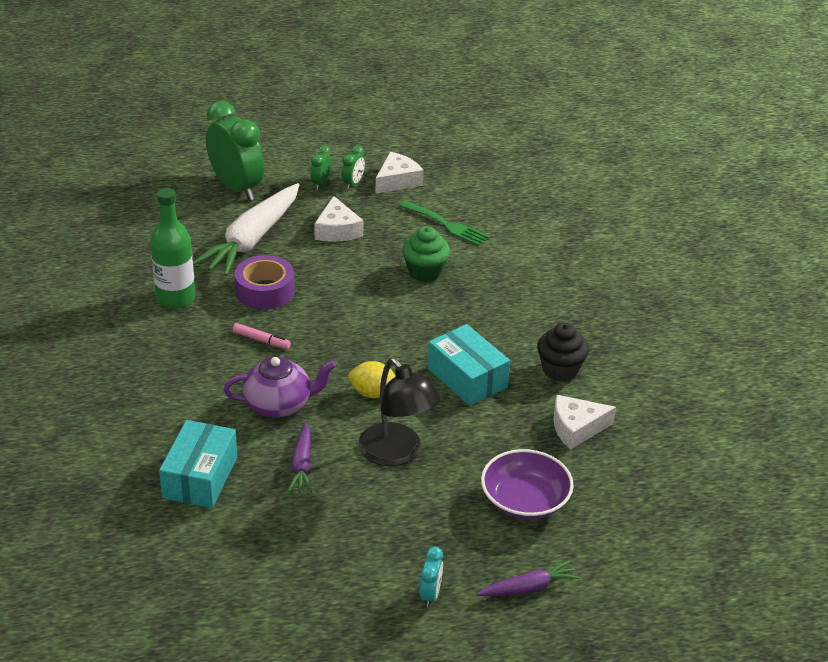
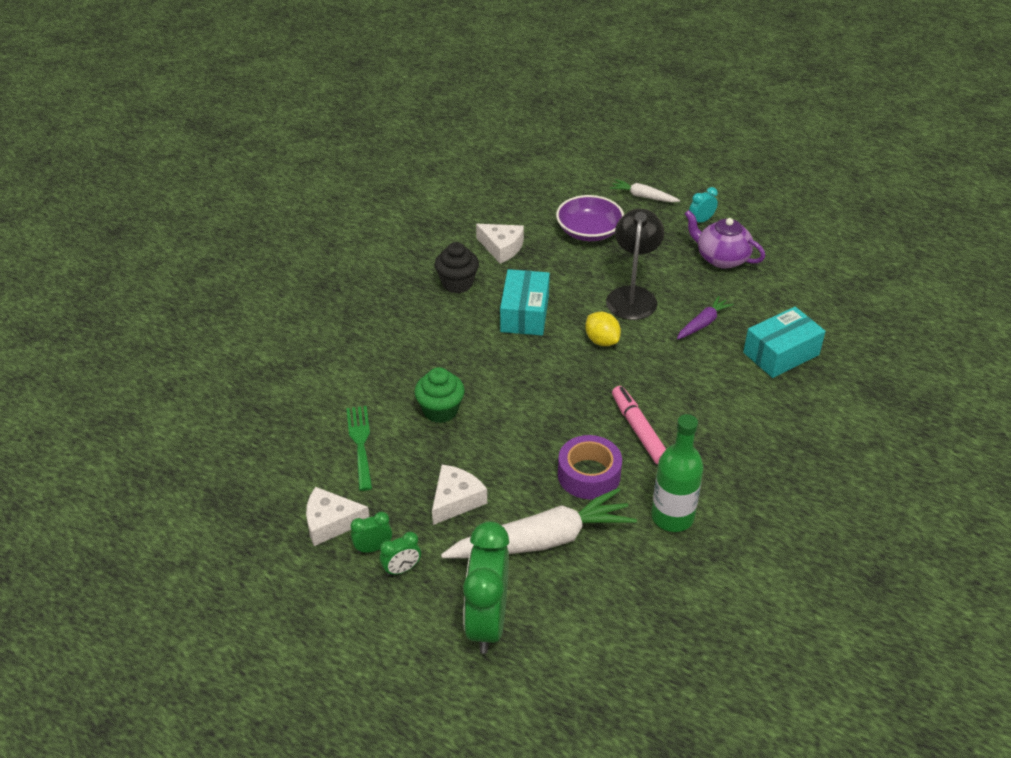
camera: 135 degrees left, 5 degrees up
purple teapot [224,357,336,418] -> purple teapot moved to [684,210,765,269]
pink marker [233,323,291,349] -> pink marker [612,386,666,464], size x1.65
purple carrot [477,560,580,596] -> white carrot [610,179,680,202]

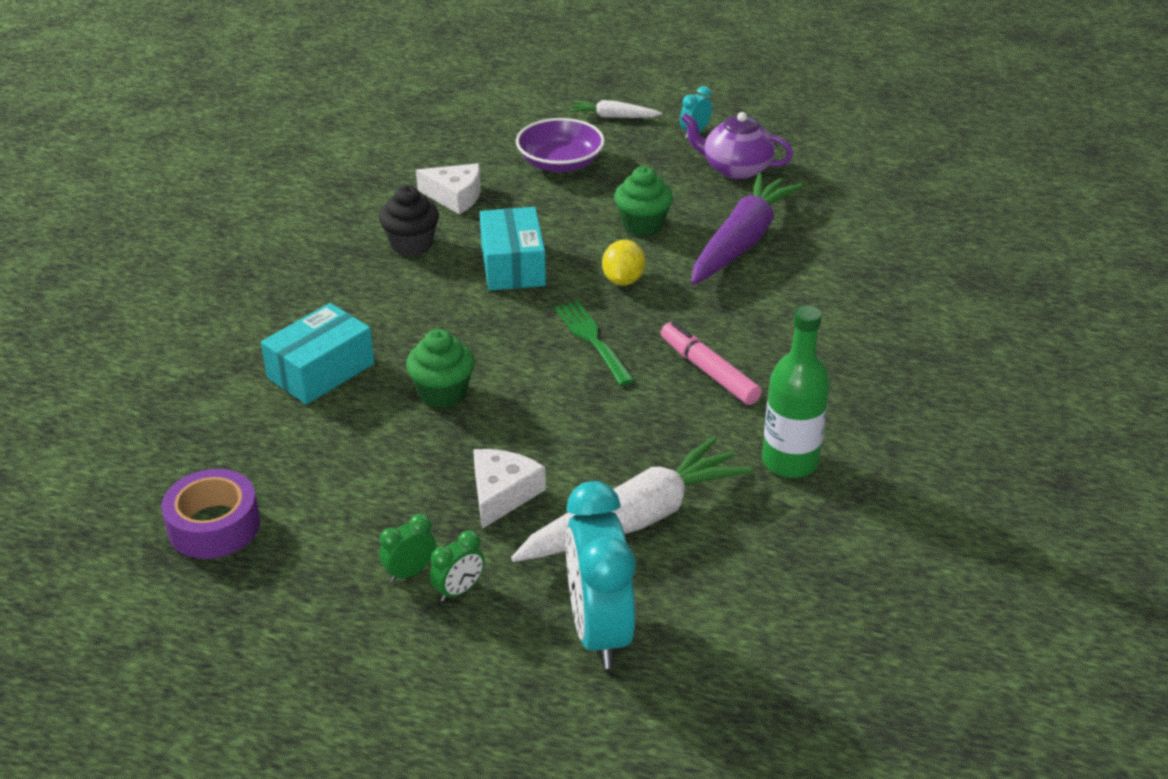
camera: 15 degrees left, 5 degrees down
white cheese [306,487,369,546] -> none
green fork [346,406,372,491] -> green fork moved to [554,300,635,386]
green clock [463,521,509,654] -> turquoise clock [566,481,636,669]
purple tape [558,435,622,499] -> purple tape moved to [161,469,260,559]
yellow lemon [585,312,621,346] -> yellow lemon turned 60 degrees clockwise [602,240,645,285]
black lamp [606,209,664,320] -> green cupcake [614,166,673,236]
purple carrot [677,296,734,340] -> purple carrot [691,173,803,285], size x2.04
turquoise box [743,307,826,378] -> turquoise box moved to [261,303,374,404]

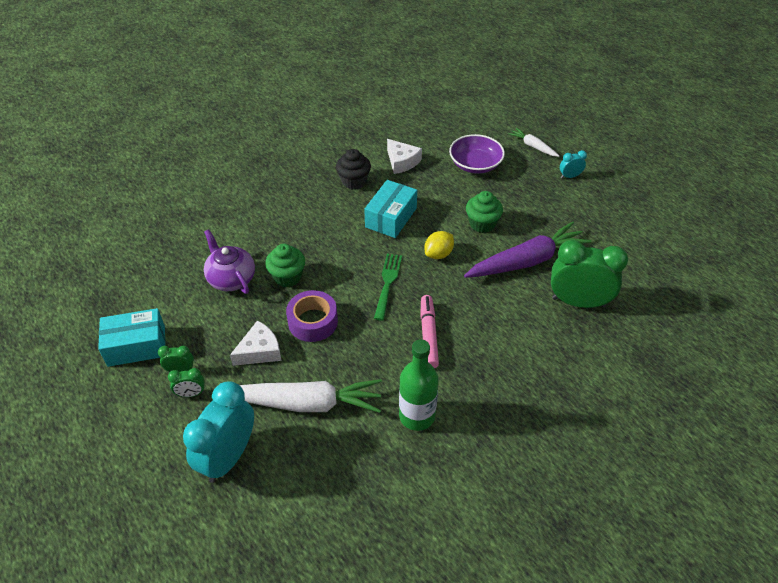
camera: 35 degrees right, 10 degrees up
purple tape [161,469,260,559] -> purple tape moved to [286,290,338,342]
turquoise box [261,303,374,404] -> turquoise box moved to [98,308,166,367]
purple teapot [681,112,793,179] -> purple teapot moved to [204,229,255,294]
none -> green clock [551,240,628,308]

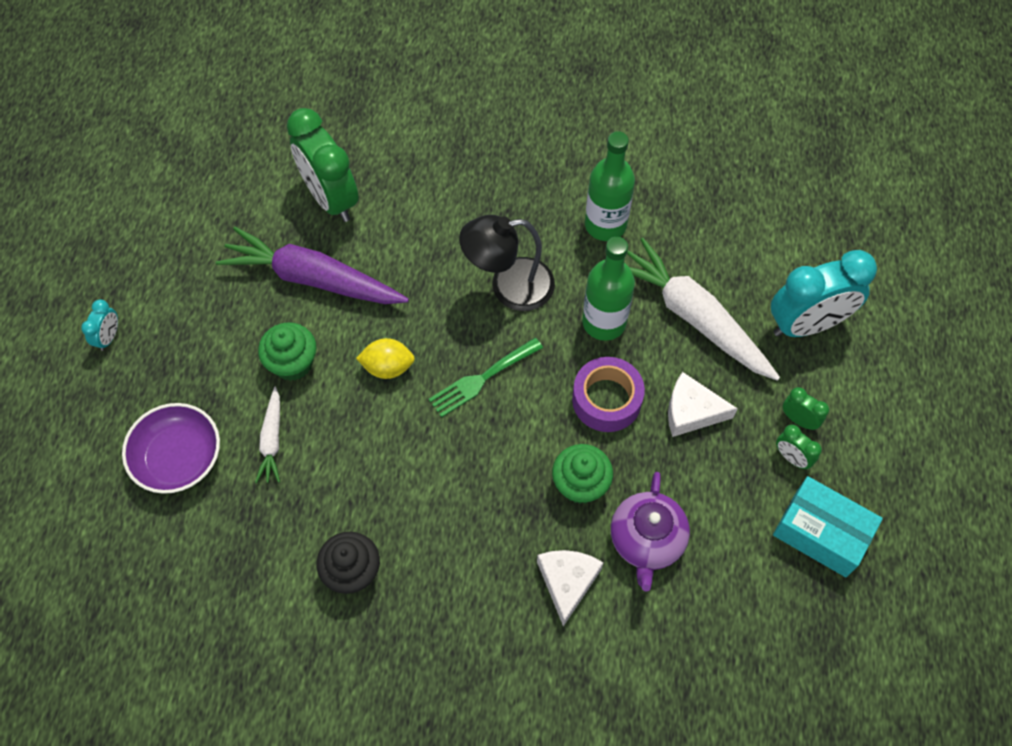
camera: 135 degrees left, 15 degrees up
turquoise box [364,180,417,238] -> none
white cheese [387,139,422,174] -> white cheese moved to [537,550,604,626]
pink marker [420,295,439,368] -> black lamp [459,215,555,311]
white carrot [508,128,559,157] -> white carrot moved to [255,387,280,483]
turquoise clock [560,150,587,178] -> turquoise clock turned 105 degrees counterclockwise [81,299,118,351]
none -> green bottle [582,237,635,341]

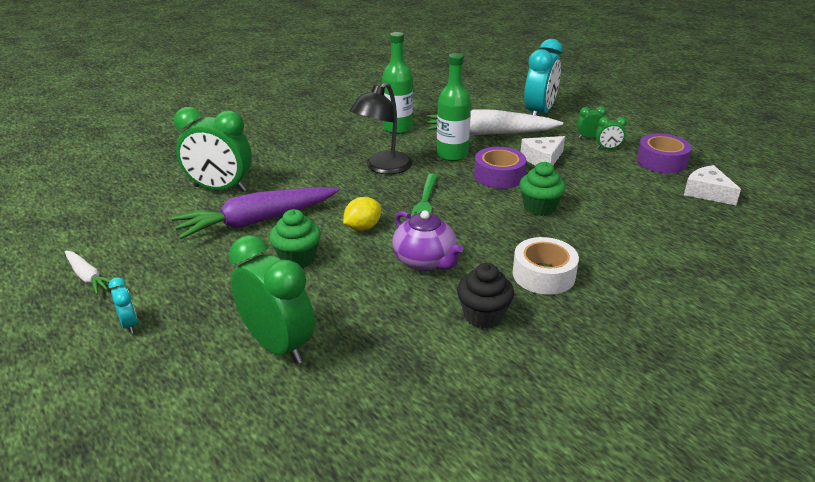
camera: 45 degrees left, 30 degrees down
purple bowl [122,403,220,494] -> green clock [229,235,315,364]
white carrot [255,387,280,483] -> white carrot moved to [65,251,111,295]
white cheese [537,550,604,626] -> white cheese moved to [684,165,741,205]
purple teapot [611,472,690,592] -> purple teapot moved to [392,211,463,271]
turquoise box [773,476,883,577] -> purple tape [637,133,692,173]
none -> white tape [513,237,579,295]

